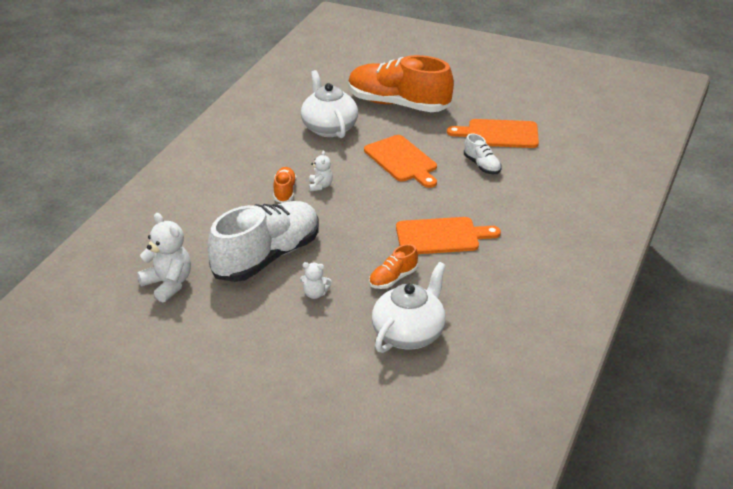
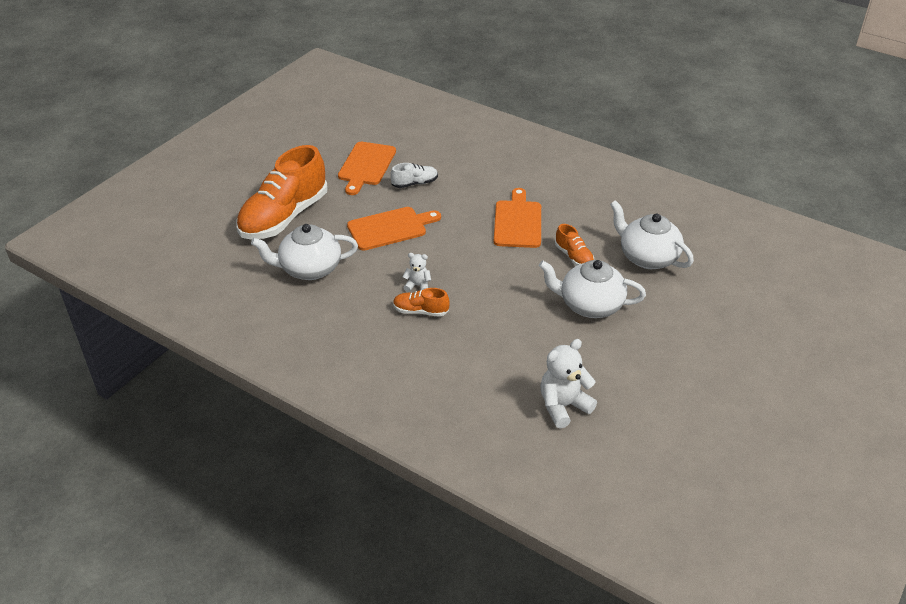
camera: 80 degrees left, 5 degrees up
white shoe [207,201,319,282] -> none
white teddy bear [300,262,332,299] -> white teapot [539,260,646,318]

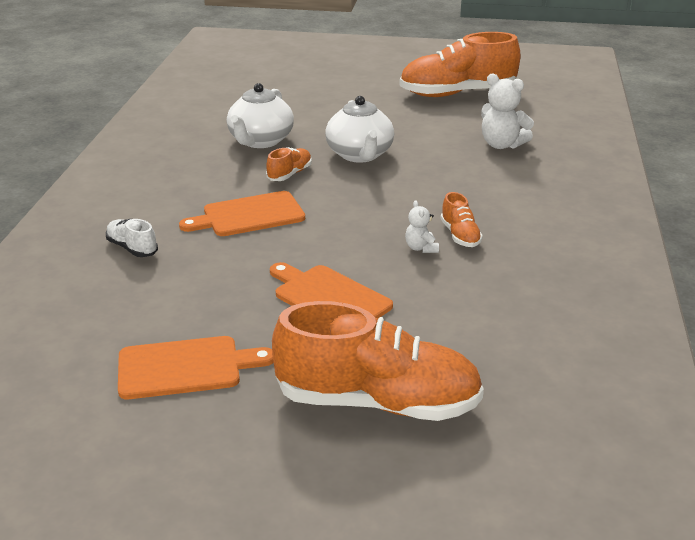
camera: 115 degrees left, 10 degrees down
white teapot [251,224,358,280] -> none
white shoe [390,163,438,188] -> white shoe moved to [106,219,158,257]
none -> orange shoe [399,32,521,97]

